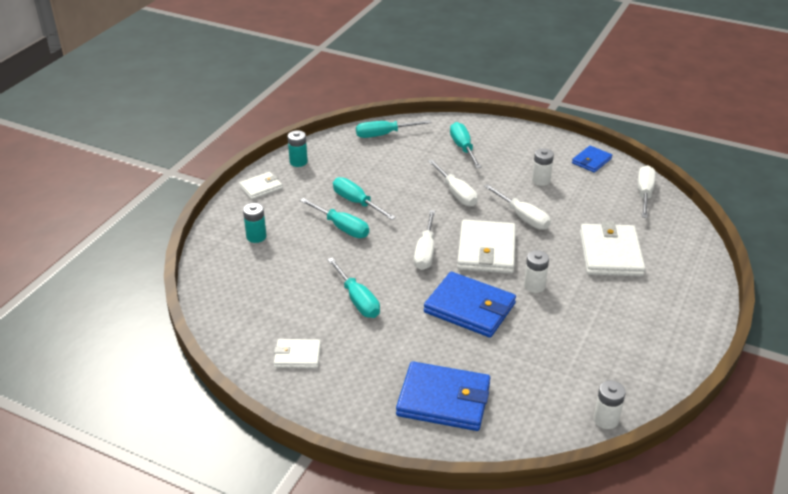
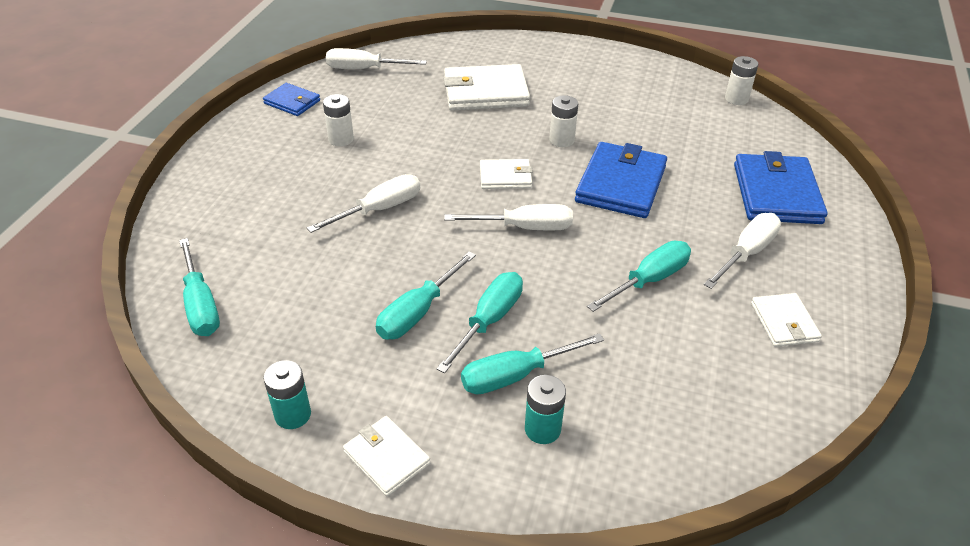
camera: 100 degrees left, 5 degrees up
turquoise screwdriver [450,122,481,169] -> turquoise screwdriver moved to [461,333,604,394]
white wallet [457,219,516,274] -> white wallet [480,159,533,189], size x0.55
white screwdriver [484,184,551,230] -> white screwdriver moved to [704,213,781,289]

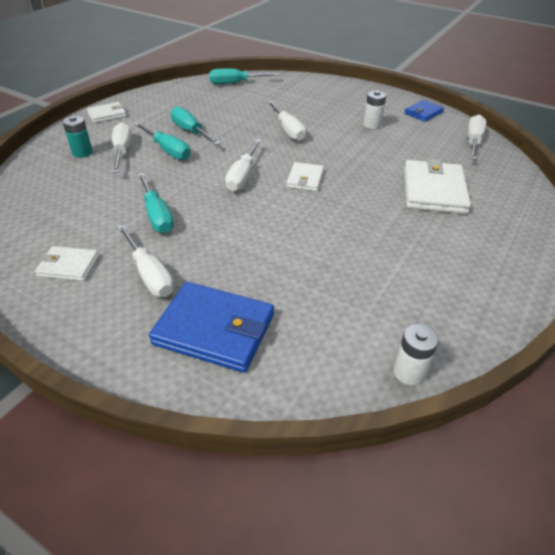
camera: 105 degrees right, 0 degrees up
turquoise battery [264,360,311,429] -> none
turquoise screwdriver [461,333,604,394] -> white screwdriver [112,122,132,173]
white battery [549,95,578,147] -> none
blue wallet [575,142,667,218] -> none

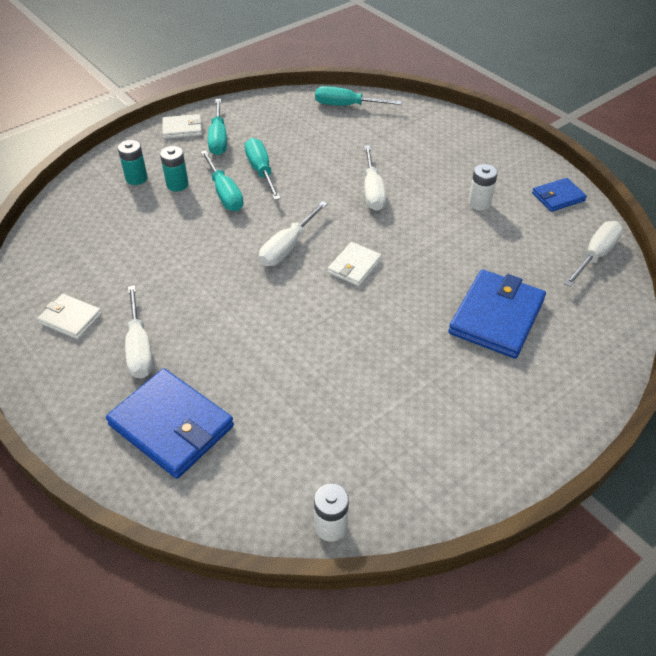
camera: 20 degrees right, 5 degrees up
white screwdriver [112,122,132,173] -> turquoise battery [160,146,189,191]
turquoise screwdriver [138,173,174,233] -> turquoise screwdriver moved to [208,99,227,155]
white wallet [404,159,471,214] -> blue wallet [448,269,546,359]

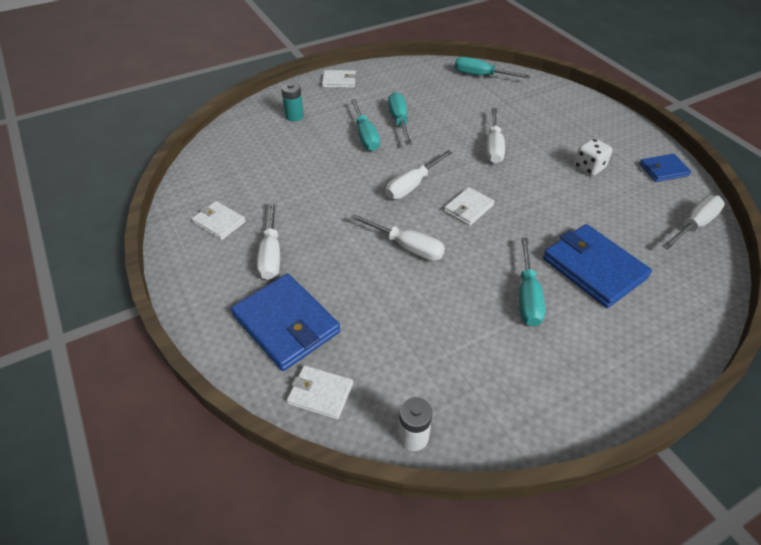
camera: 10 degrees right, 0 degrees up
turquoise battery [160,146,189,191] -> none
turquoise screwdriver [208,99,227,155] -> turquoise screwdriver moved to [519,238,546,327]
blue wallet [448,269,546,359] -> blue wallet turned 75 degrees counterclockwise [543,224,652,308]
white battery [468,164,498,211] -> white dice [574,138,613,176]
none -> white wallet [287,365,353,420]
none -> white screwdriver [350,214,445,261]

